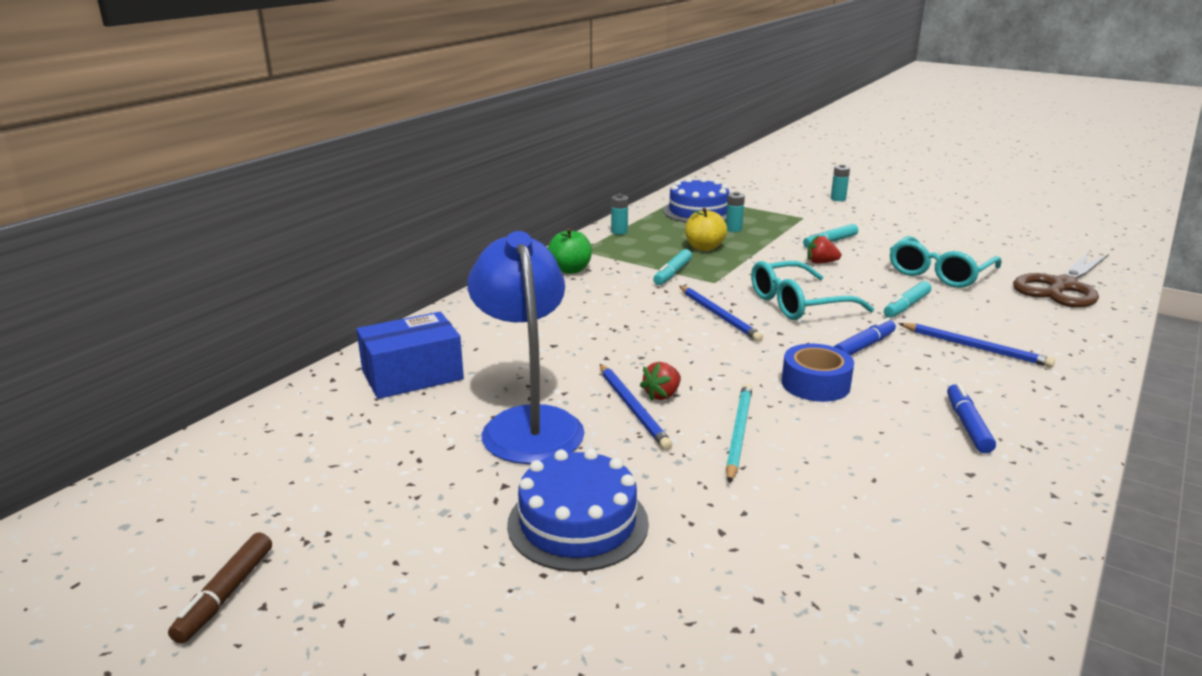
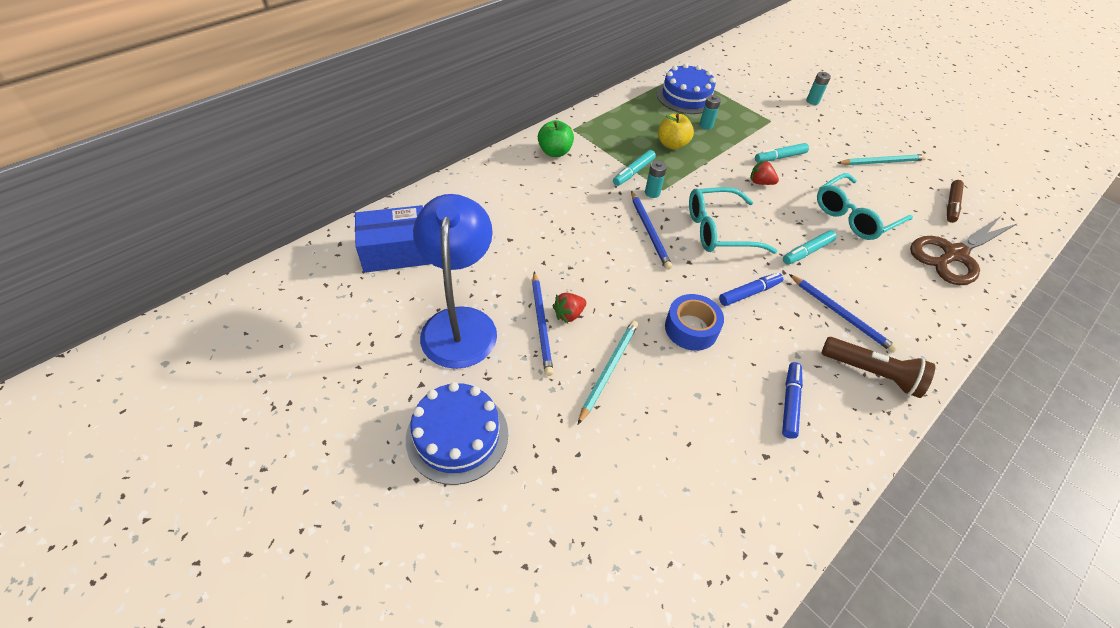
camera: 10 degrees right, 25 degrees up
brown marker [168,533,272,644] -> brown marker moved to [947,180,964,223]
turquoise battery [611,194,628,235] -> turquoise battery moved to [645,161,667,198]
none -> brown flashlight [822,337,935,398]
none -> turquoise pencil [837,154,927,165]

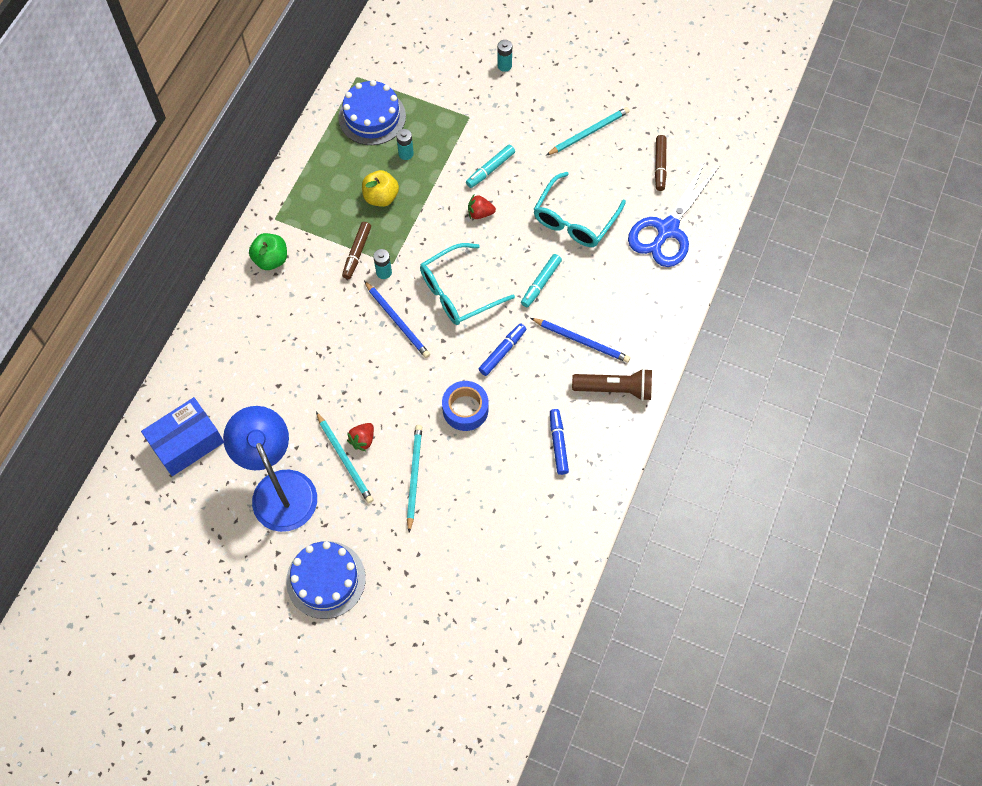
camera: 20 degrees left, 15 degrees up
blue pencil [532,271,554,376] -> turquoise pencil [316,412,373,503]
turquoise marker [613,150,656,186] -> brown marker [342,222,371,279]
brown scissors [910,216,1018,285] -> blue scissors [628,162,718,267]

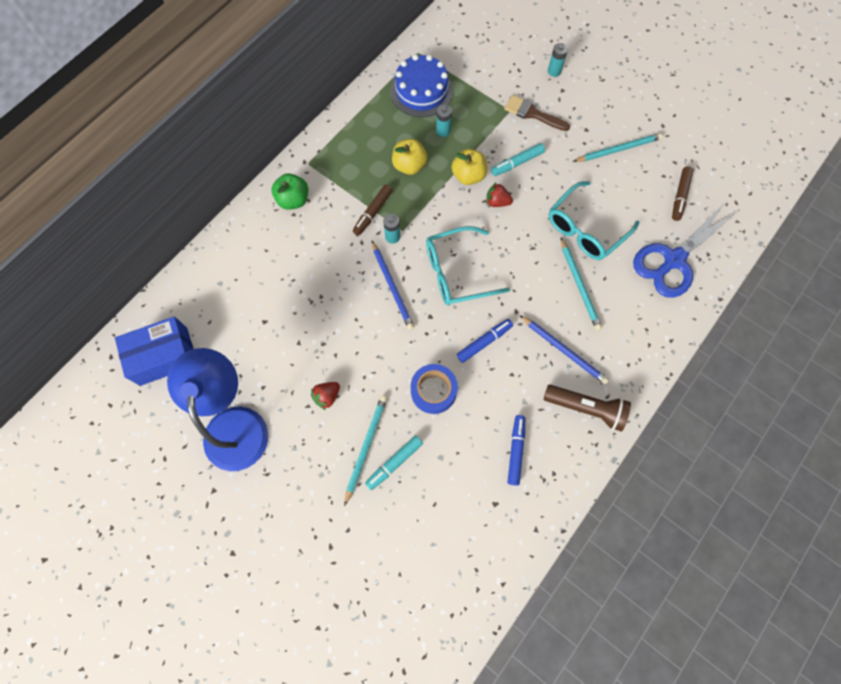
camera: 15 degrees right, 5 degrees up
blue cake [286,541,366,619] -> none
turquoise pencil [316,412,373,503] -> turquoise pencil moved to [561,238,602,331]
turquoise marker [521,254,562,307] -> turquoise marker moved to [365,435,423,490]
none -> yellow apple [452,149,487,185]
none -> brown brush [504,95,570,131]

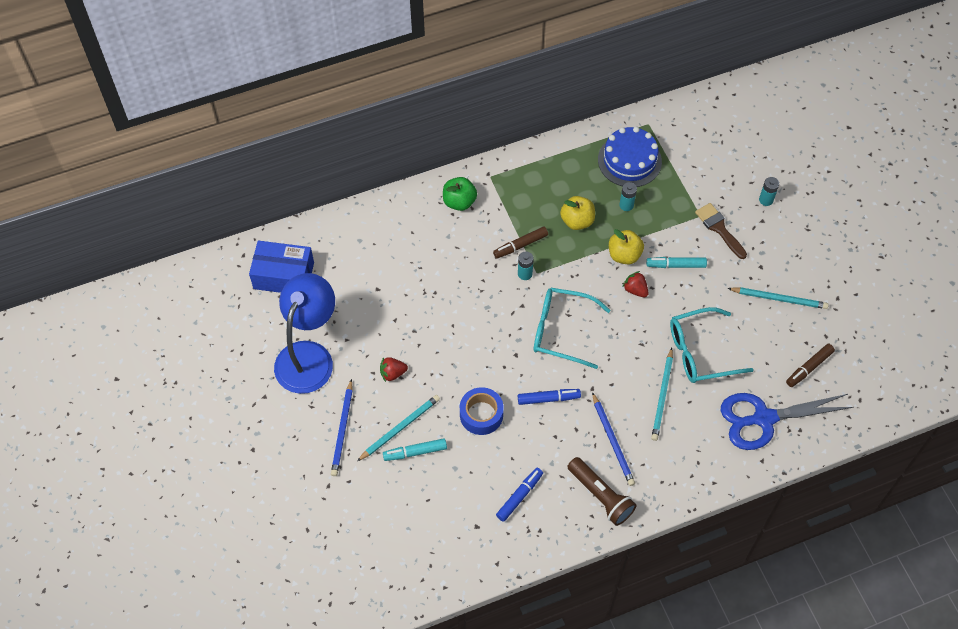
camera: 30 degrees right, 10 degrees down
blue pencil [372,241,414,330] -> blue pencil moved to [331,379,353,476]

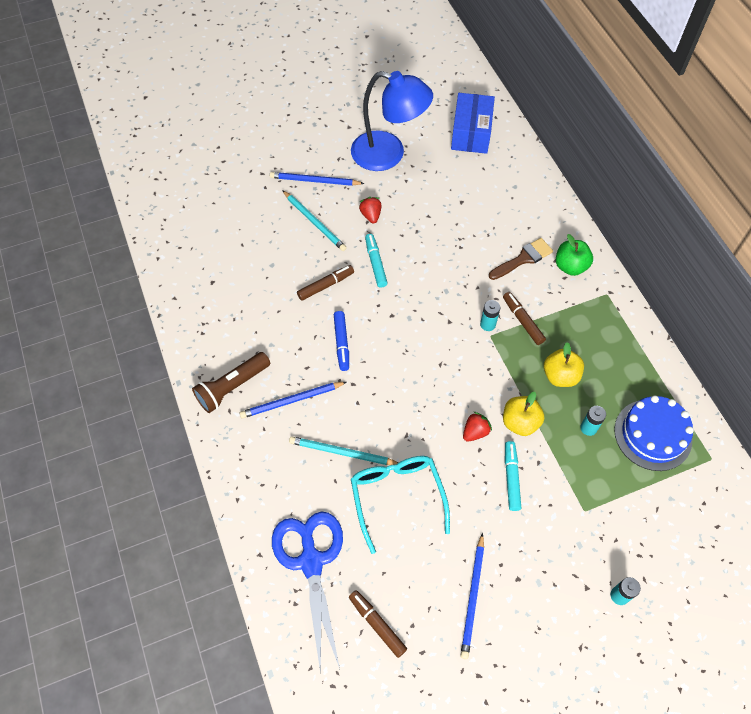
camera: 90 degrees right, 0 degrees up
turquoise marker [383,438,447,461] -> turquoise marker moved to [365,234,388,288]
blue tape [460,387,504,435] -> brown marker [297,265,354,301]
blue marker [496,468,543,522] -> none
turquoise glasses [534,288,611,369] -> none
brown brush [695,203,747,259] -> brown brush moved to [489,238,553,280]
turquoise pencil [727,287,828,309] -> blue pencil [460,533,484,659]

